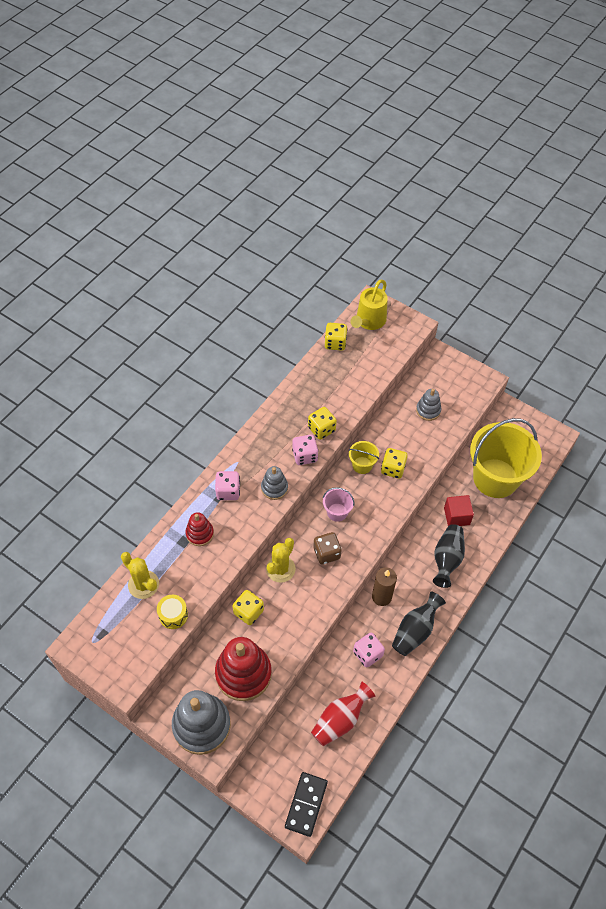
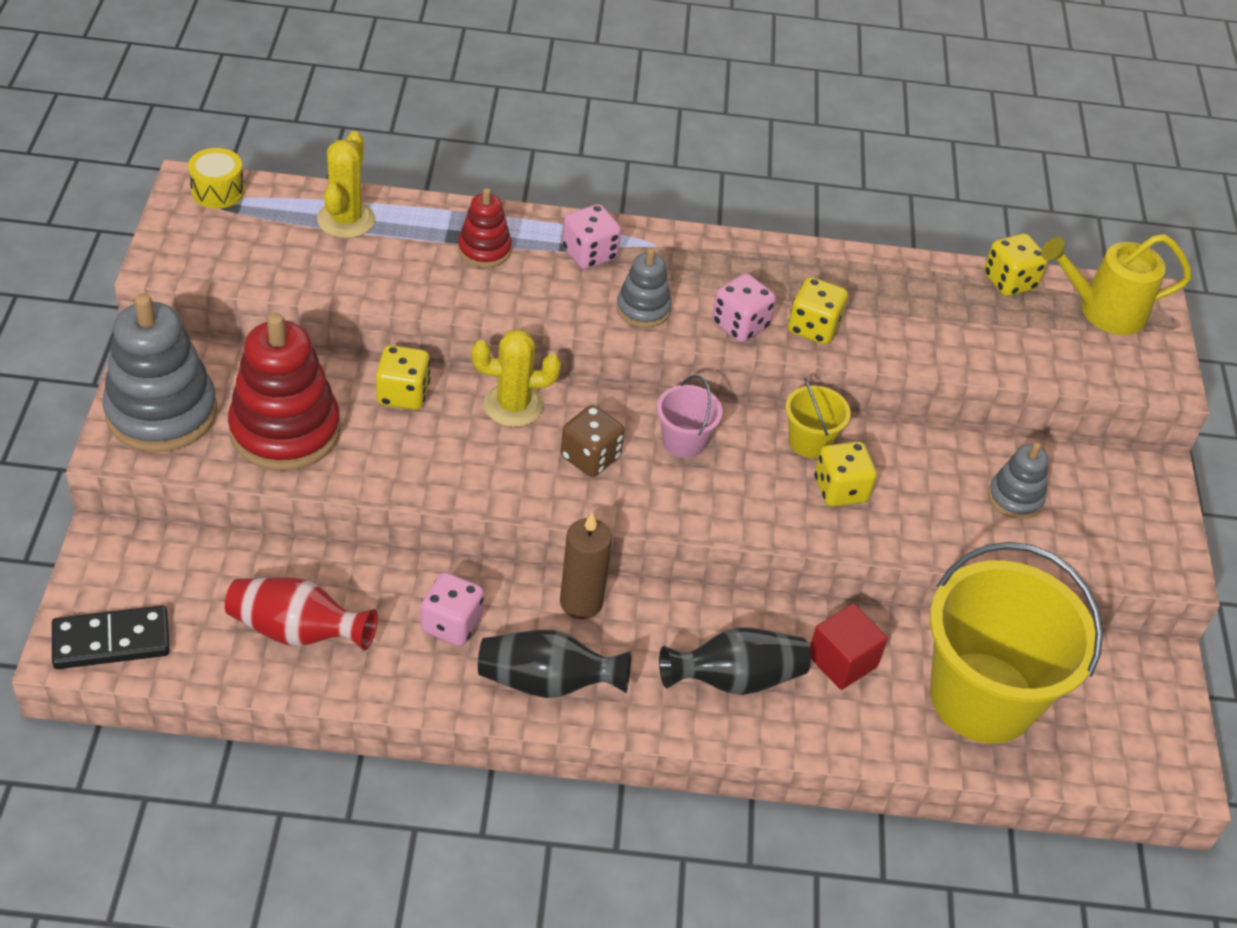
camera: 55 degrees right, 10 degrees down
yellow drum [157,595,188,629] -> yellow drum moved to [188,148,245,209]

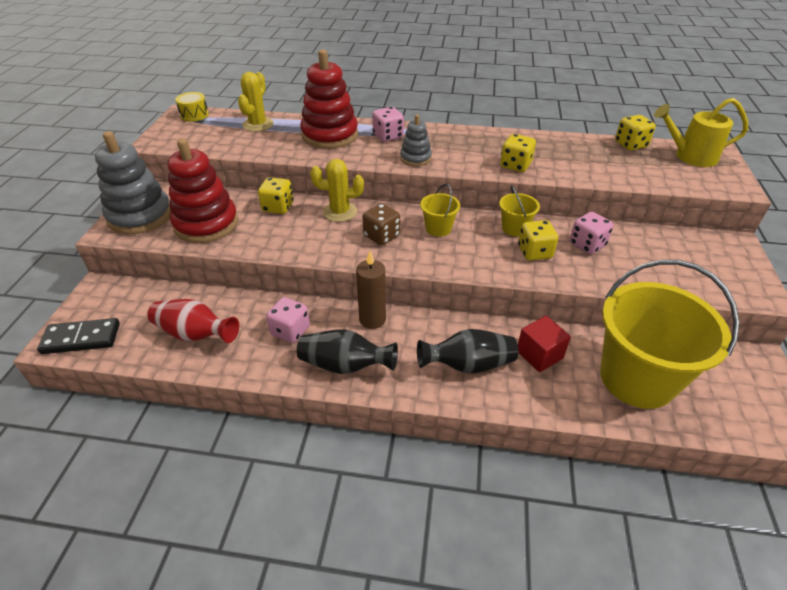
camera: 10 degrees right, 5 degrees down
red stacking toy [458,188,512,268] -> red stacking toy [300,50,358,149], size x1.92
pink bucket [657,375,722,458] -> yellow bucket [420,184,460,237]
pink dice [712,273,776,342] -> pink dice moved to [570,212,614,254]
grey stacking toy [988,442,1048,520] -> none

